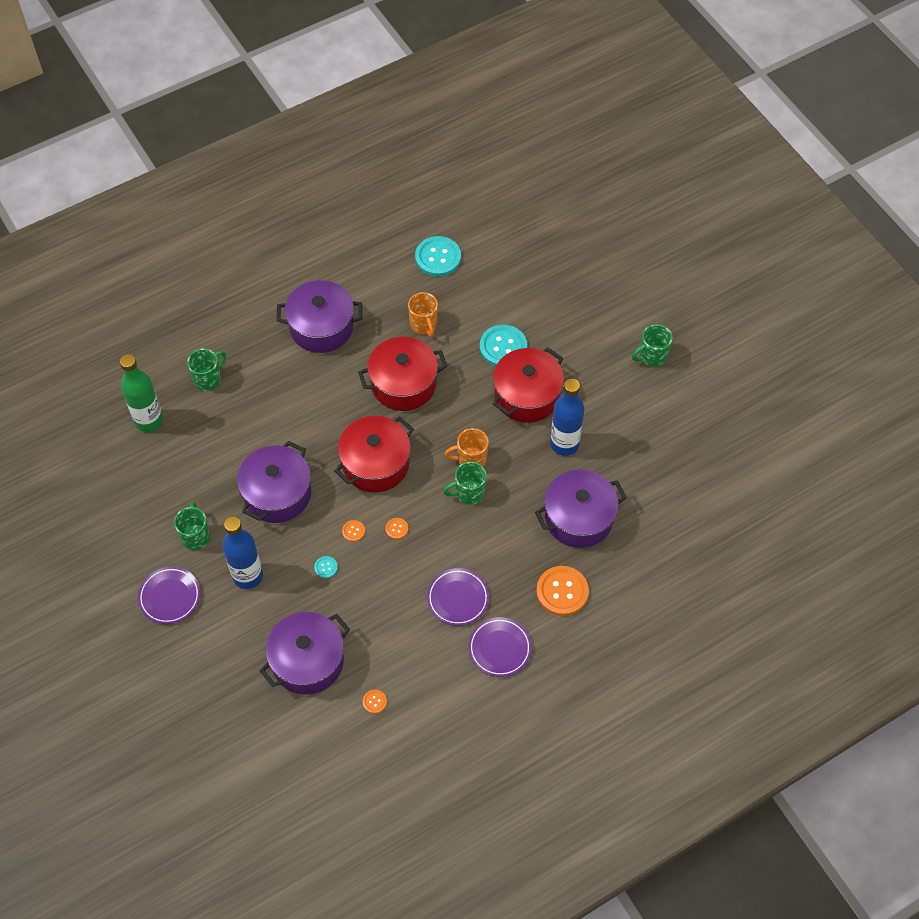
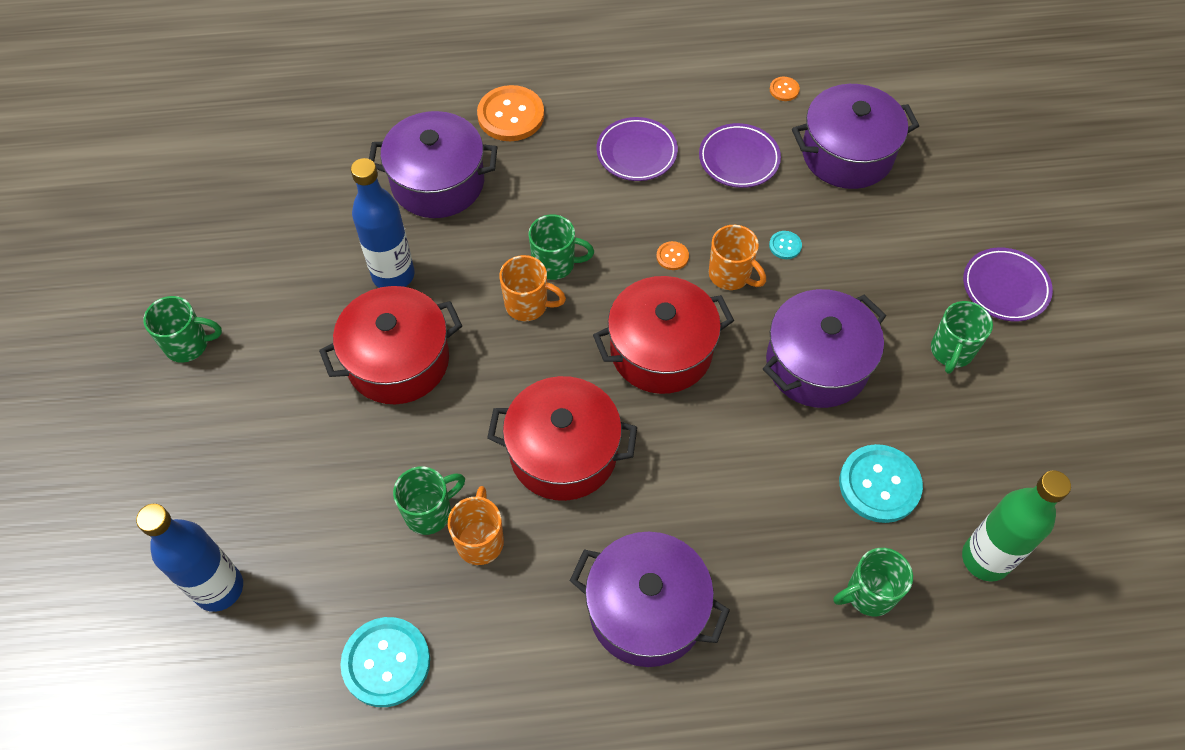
camera: 155 degrees left, 0 degrees up
blue bottle [222,516,263,589] -> blue bottle moved to [136,504,243,612]
orange button [342,520,365,542] -> orange mug [709,225,766,290]
purple plate [468,617,532,677] -> purple plate moved to [699,123,781,188]
turquoise button [480,325,527,366] -> turquoise button moved to [839,444,923,523]
none -> green mug [393,466,465,535]

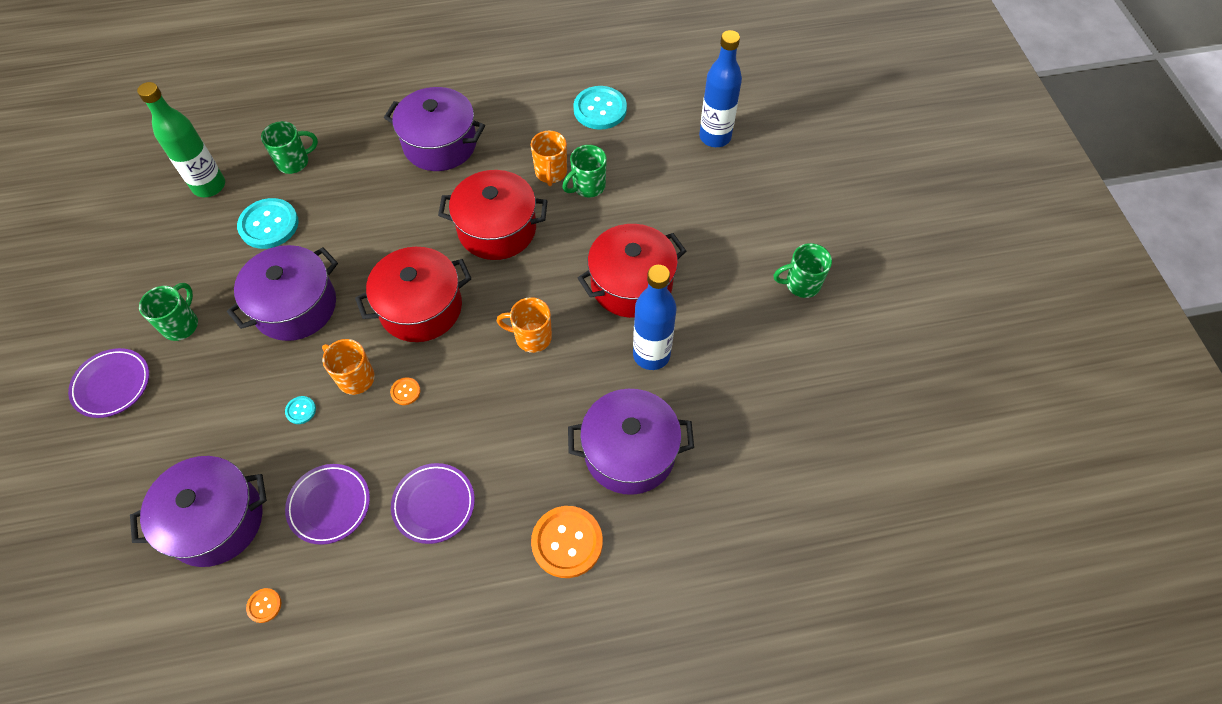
camera: 175 degrees right, 0 degrees up
green mug [529,214,594,280] -> none

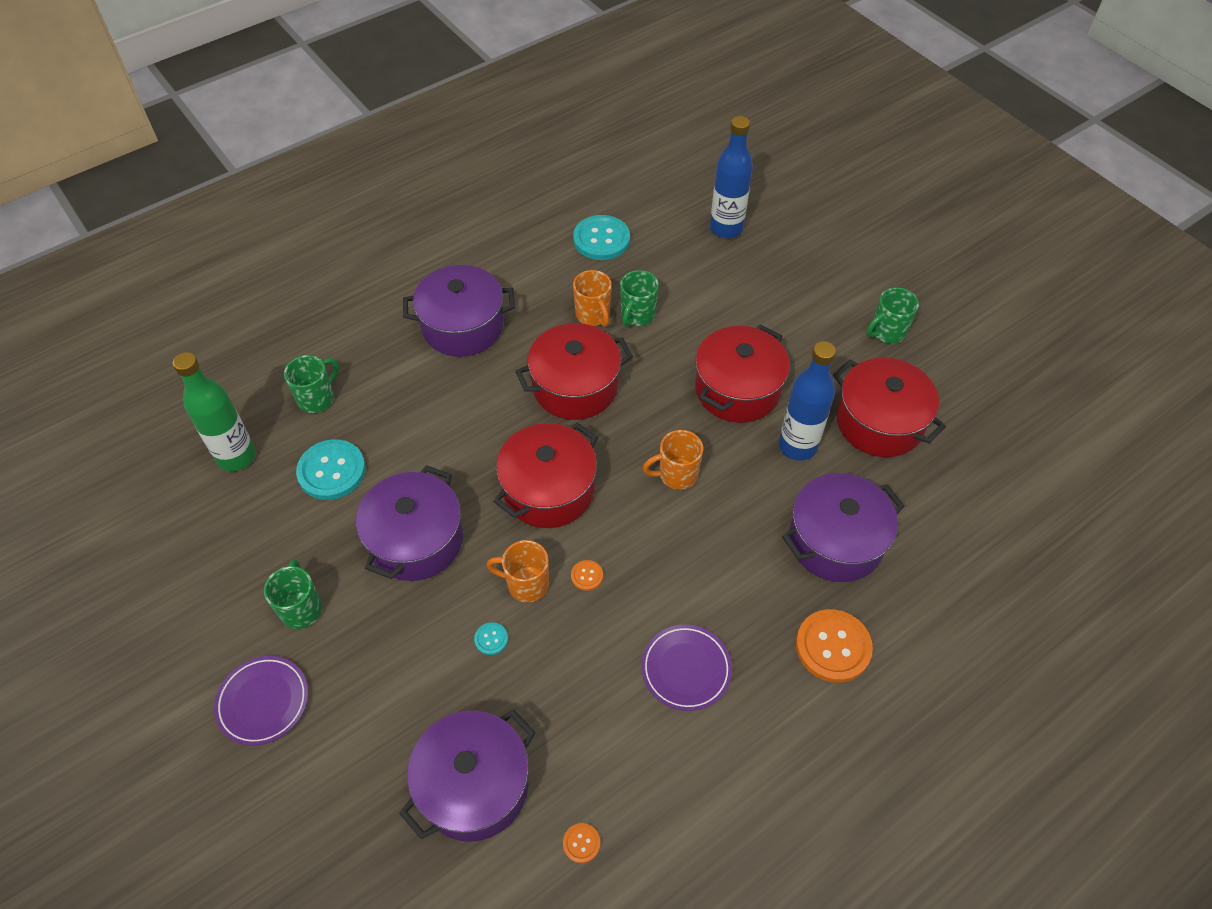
camera: 25 degrees left, 5 degrees down
purple plate [285,464,370,545] -> none
none -> red pot [833,358,946,457]

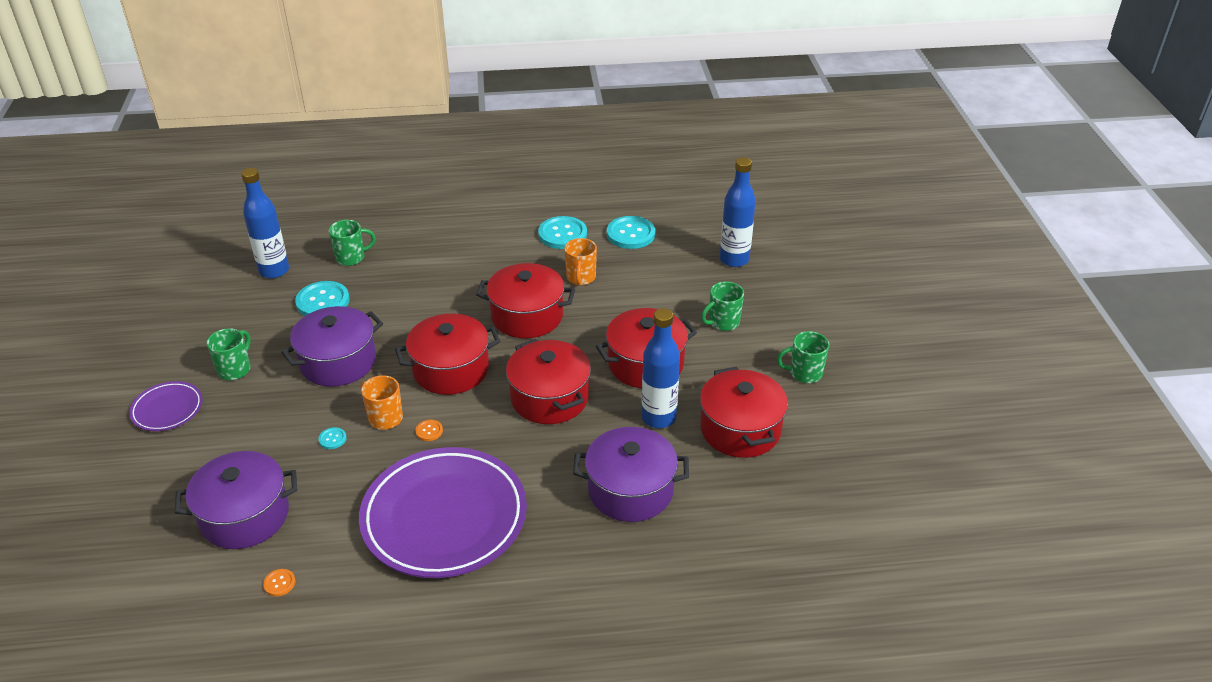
camera: 30 degrees right, 15 degrees down
green bottle [173,352,256,471] -> blue bottle [241,168,289,279]
purple pot [403,265,515,357] -> none
green mug [620,270,659,327] -> green mug moved to [701,282,744,331]
purple plate [641,625,732,711] -> purple plate [359,447,527,578], size x2.14
orange mug [643,430,703,490] -> red pot [506,339,591,424]
orange button [796,609,873,683] -> none
none -> turquoise button [538,216,587,249]

